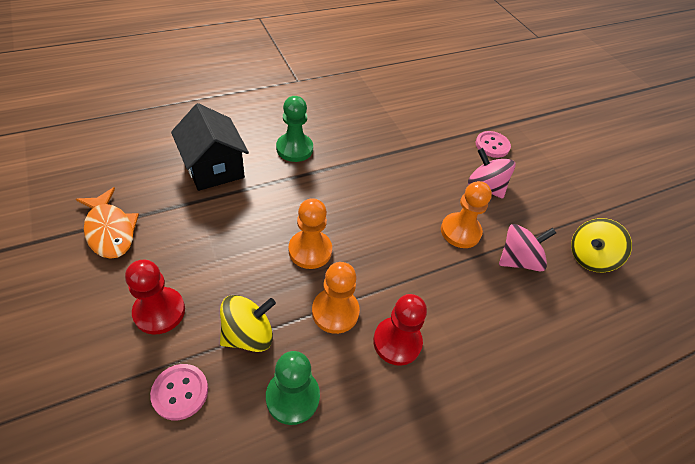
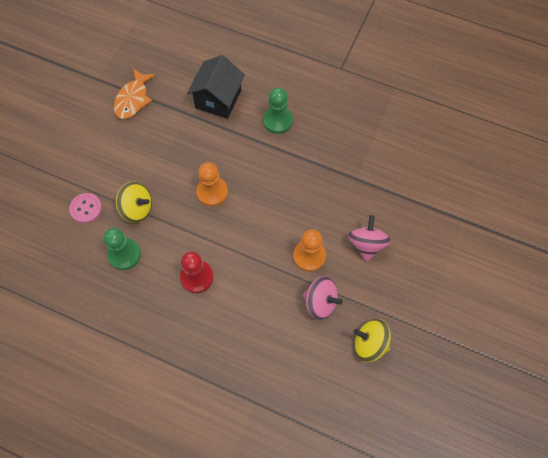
camera: 55 degrees right, 15 degrees up
red pawn [125,260,185,334] -> none
orange pawn [312,262,360,334] -> none
pink button [476,131,511,158] -> none

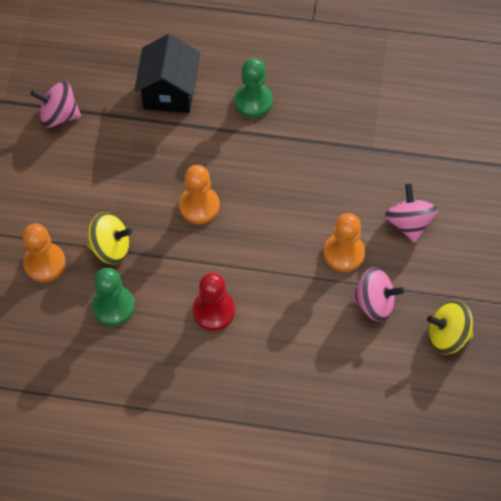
camera: 15 degrees left, 5 degrees down
pink button [69,193,102,223] -> orange pawn [23,223,66,282]
orange fish [114,68,156,119] -> pink spinning top [30,81,81,128]

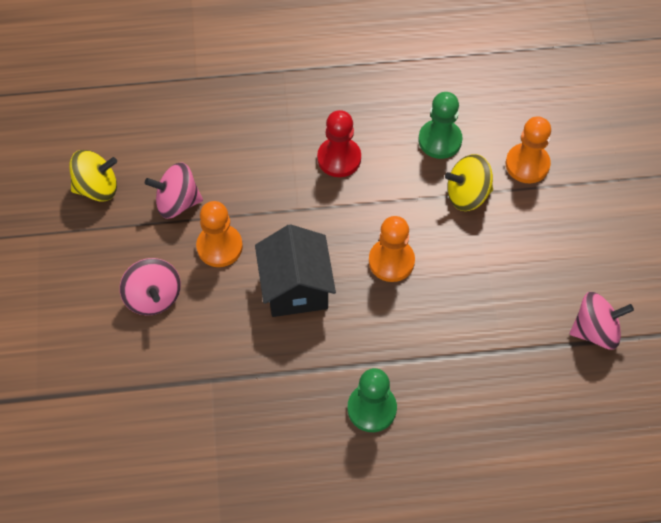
camera: 165 degrees right, 0 degrees up
black house [134,34,200,113] -> black house moved to [255,224,336,317]

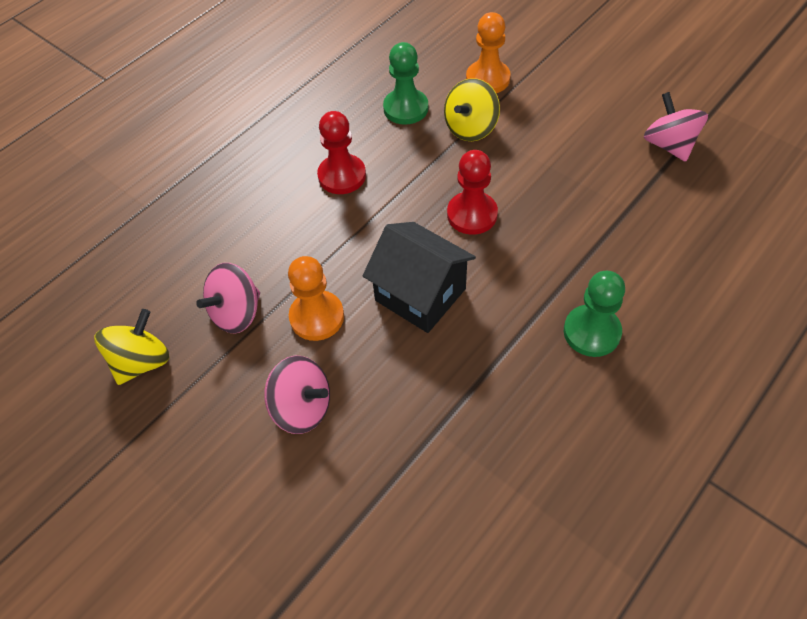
camera: 40 degrees left, 5 degrees down
orange pawn [369,216,415,282] -> red pawn [447,150,498,235]
pink spinning top [570,292,634,350] -> pink spinning top turned 60 degrees counterclockwise [644,92,708,162]

